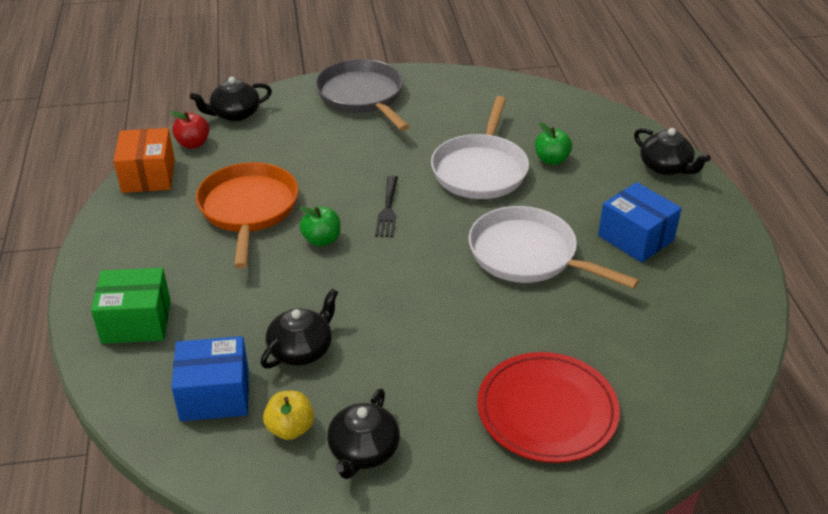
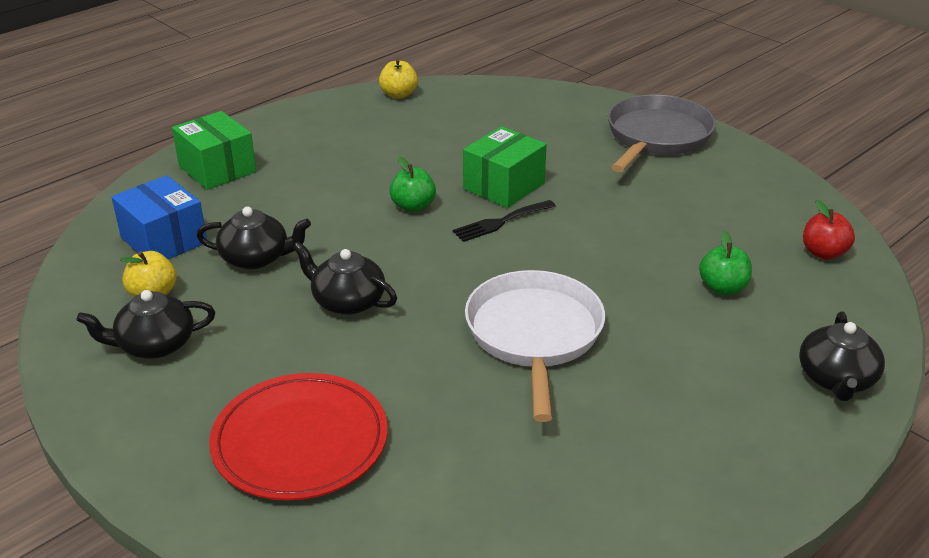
camera: 55 degrees right, 5 degrees down
orange box [114,128,175,193] -> yellow apple [379,59,418,99]
red apple [170,111,209,149] -> red apple moved to [803,200,855,260]
black teapot [190,76,272,122] -> black teapot moved to [293,242,397,315]
orange pan [196,162,299,269] -> none
white pan [431,96,529,199] -> none
blue box [598,182,682,263] -> none
none -> green box [463,126,547,208]

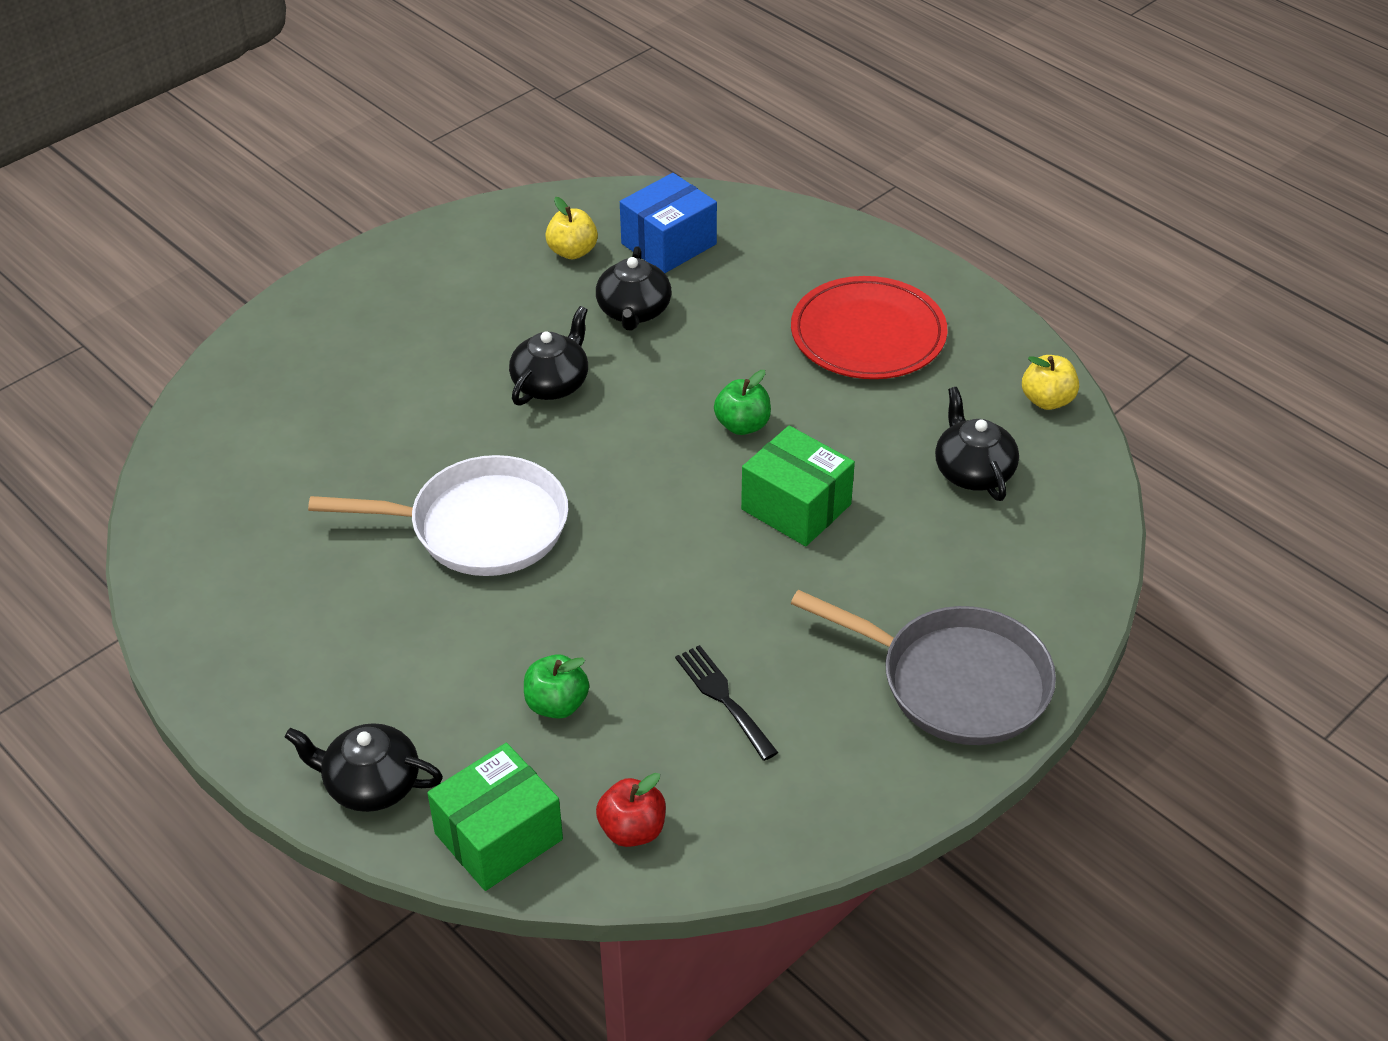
camera: 90 degrees right, 10 degrees up
black teapot [77,290,215,359] -> black teapot moved to [935,387,1019,501]
green box [172,111,256,190] -> green box moved to [427,743,563,891]
red plate [209,373,388,501] -> red plate moved to [791,276,948,379]
black fork [452,200,556,242] -> black fork moved to [675,645,778,761]

